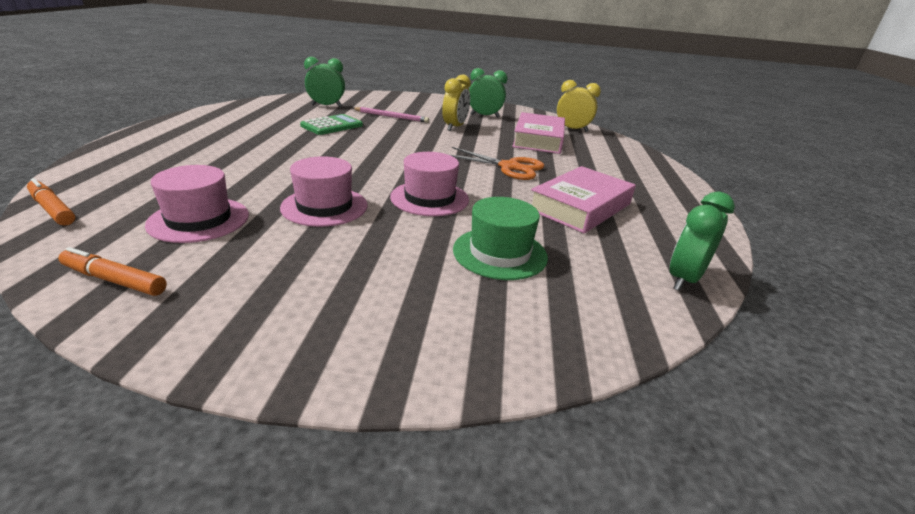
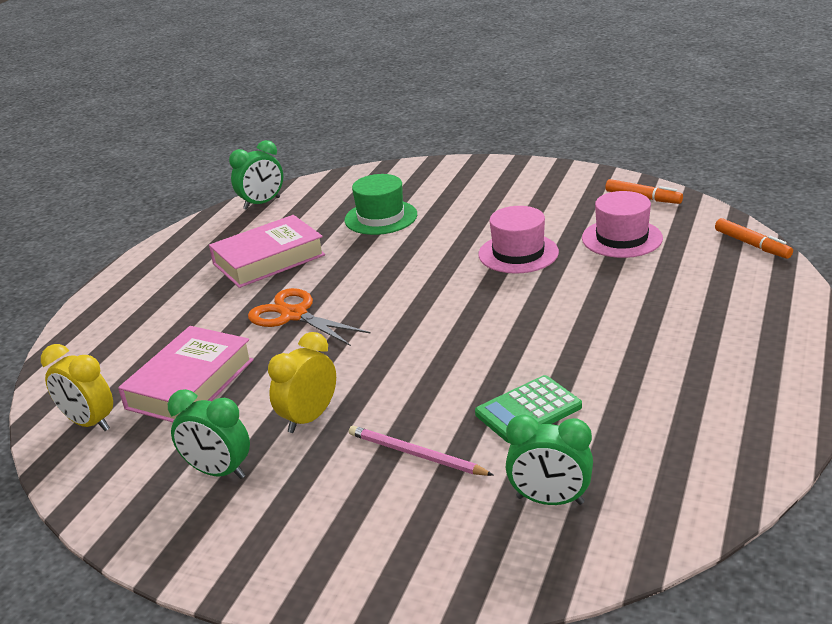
camera: 160 degrees left, 0 degrees up
pink hat [390,152,469,216] -> none

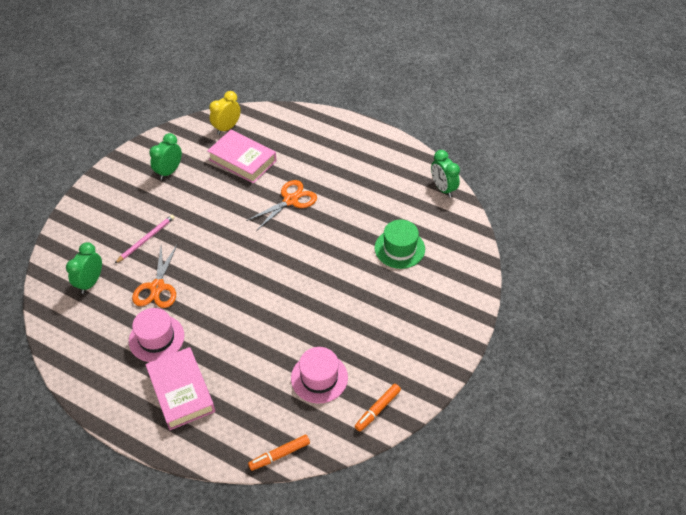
camera: 95 degrees right, 20 degrees up
pink book [209,215,325,288] -> pink book moved to [145,347,215,430]
yellow clock [268,332,336,433] -> none
green calculator [475,375,582,443] -> orange scissors [132,245,177,308]
pink hat [478,206,559,274] -> pink hat moved to [129,308,184,362]

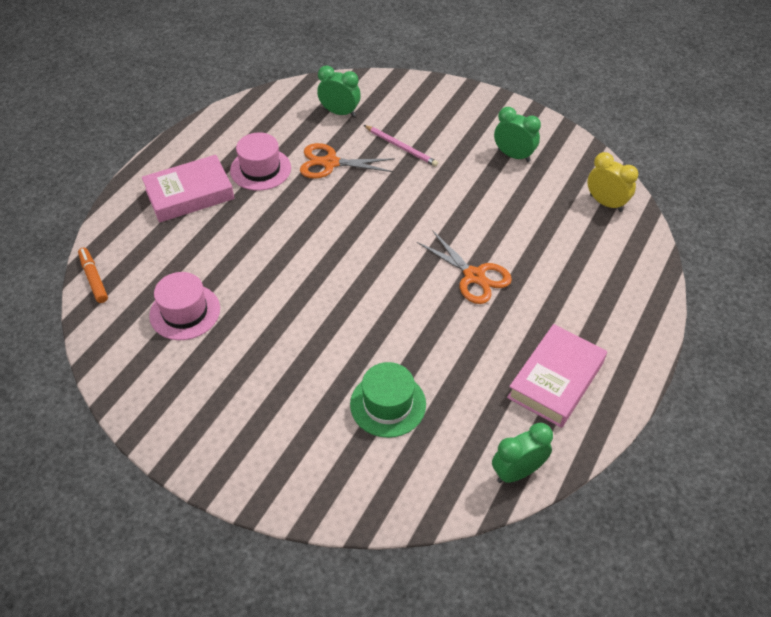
camera: 90 degrees right, 0 degrees up
pink book [207,129,277,183] -> pink book moved to [507,324,607,428]
orange marker [355,384,401,432] -> none

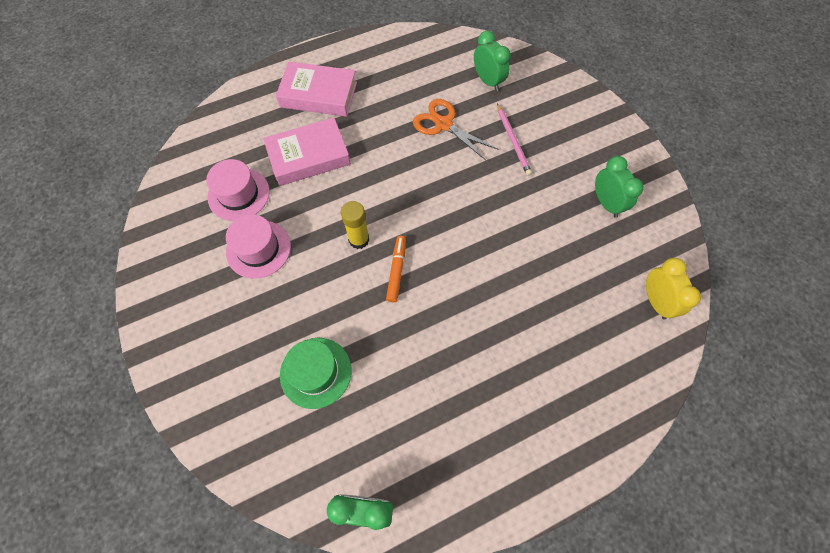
camera: 35 degrees right, 15 degrees up
orange marker [78,248,108,303] -> orange marker moved to [386,236,406,302]
pink hat [230,132,291,191] -> pink hat moved to [226,214,291,279]
orange scissors [417,230,512,304] -> none
pink book [507,324,607,428] -> pink book moved to [263,117,351,186]
none -> yellow glue stick [341,201,369,249]

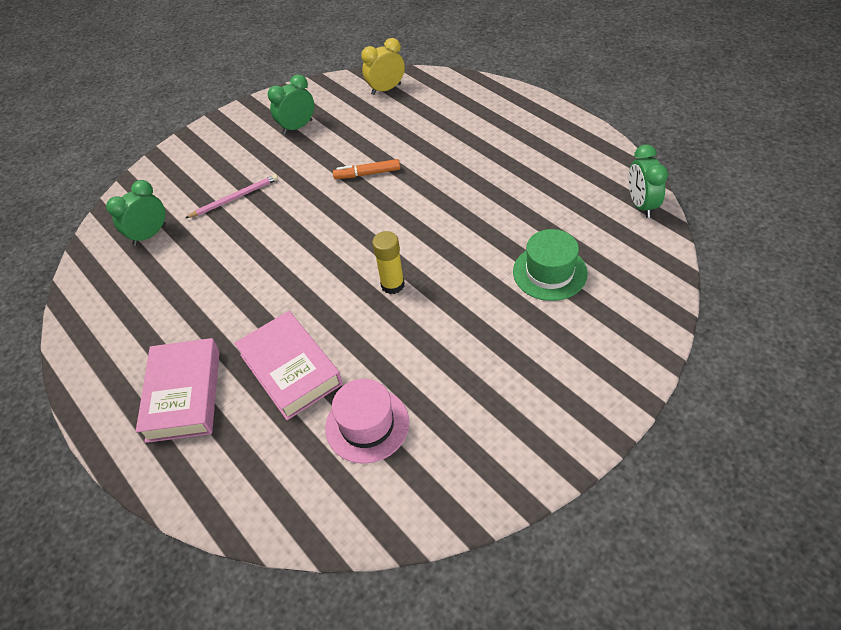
camera: 100 degrees left, 15 degrees down
pink hat [226,214,291,279] -> none
orange marker [386,236,406,302] -> orange marker moved to [333,159,400,179]
orange scissors [413,99,498,161] -> none

